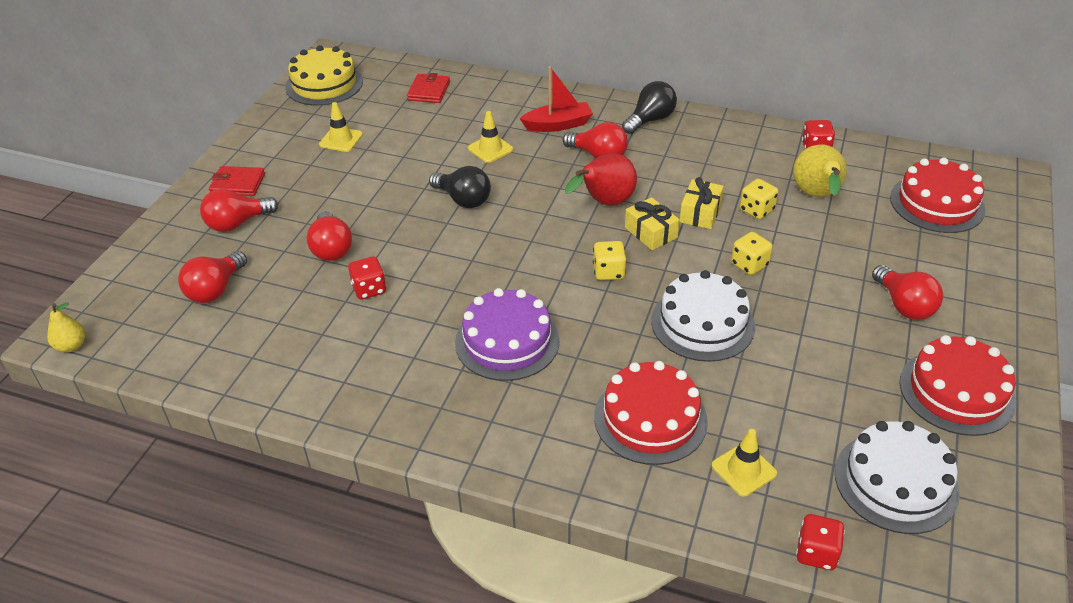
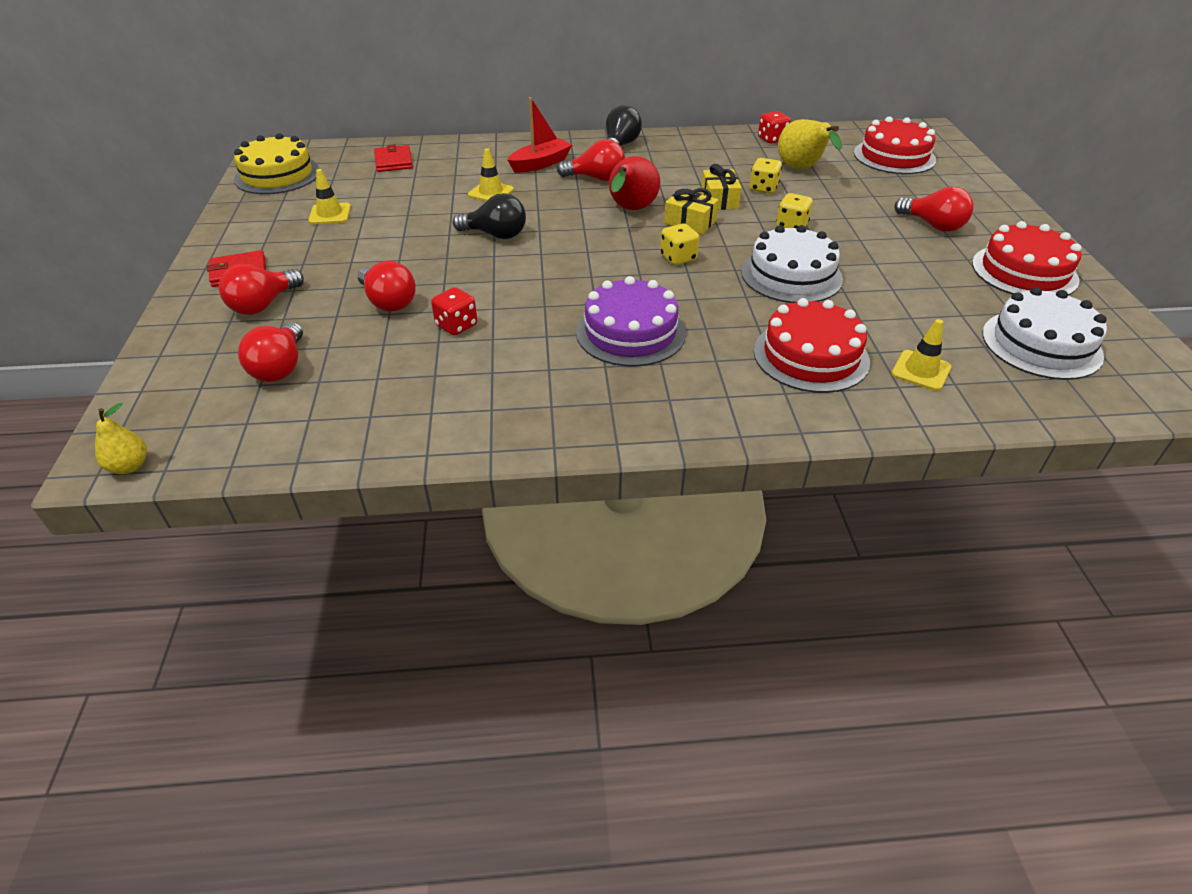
camera: 25 degrees left, 0 degrees up
red dice [796,514,845,570] -> none

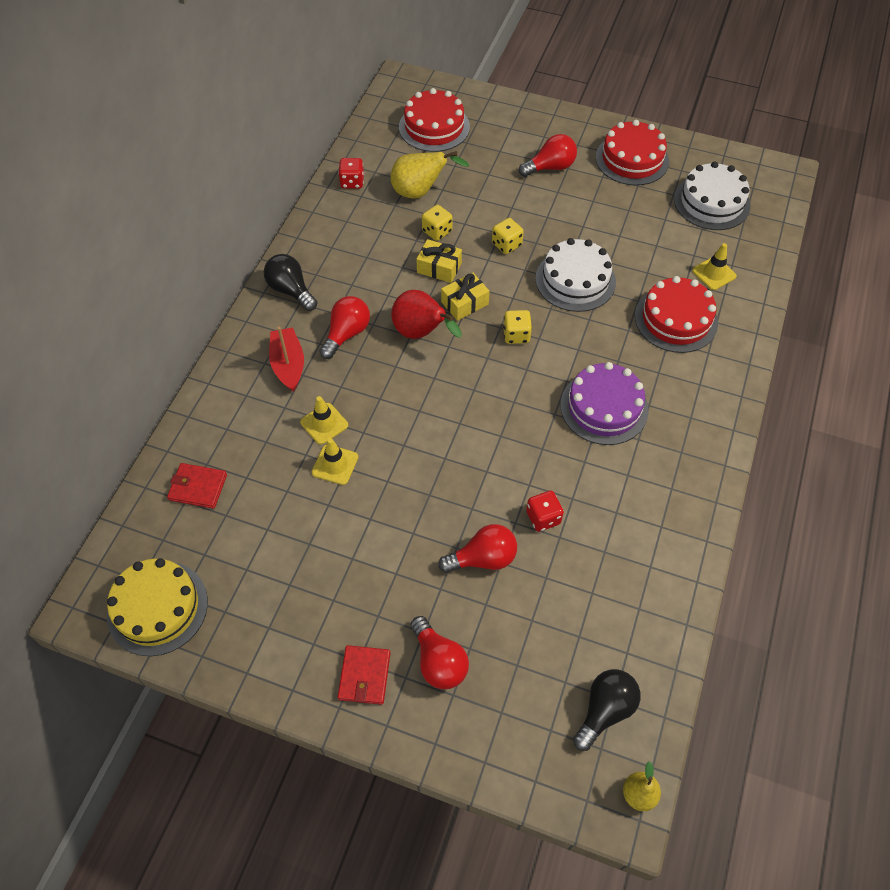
camera: 65 degrees left, 15 degrees up
red light bulb [238,322,303,382] -> none
yellow traffic cone [309,169,351,224] -> yellow traffic cone moved to [312,438,358,485]
black light bulb [453,193,526,239] -> black light bulb moved to [573,669,641,751]

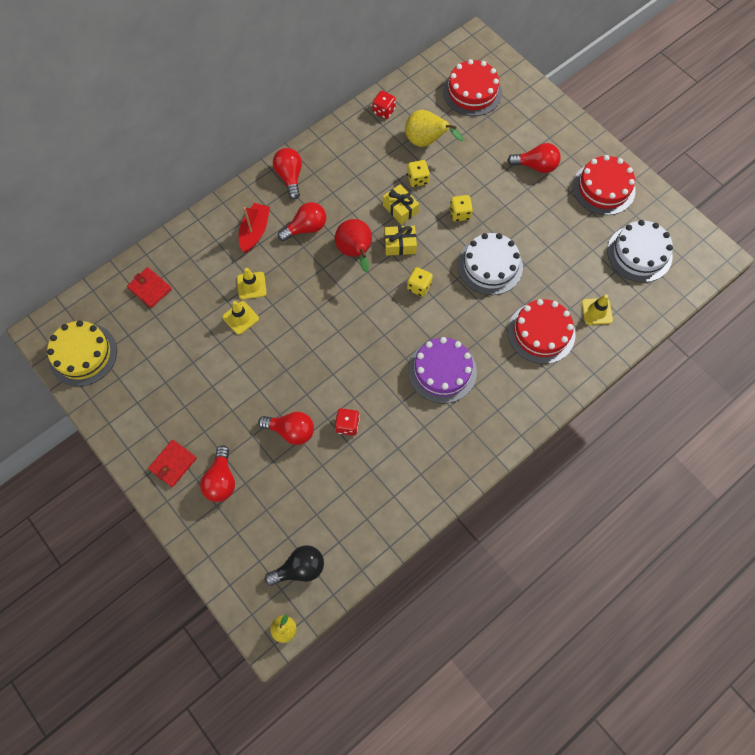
camera: 30 degrees right, 10 degrees up
black light bulb [264,254,317,311] -> red light bulb [273,148,302,200]

